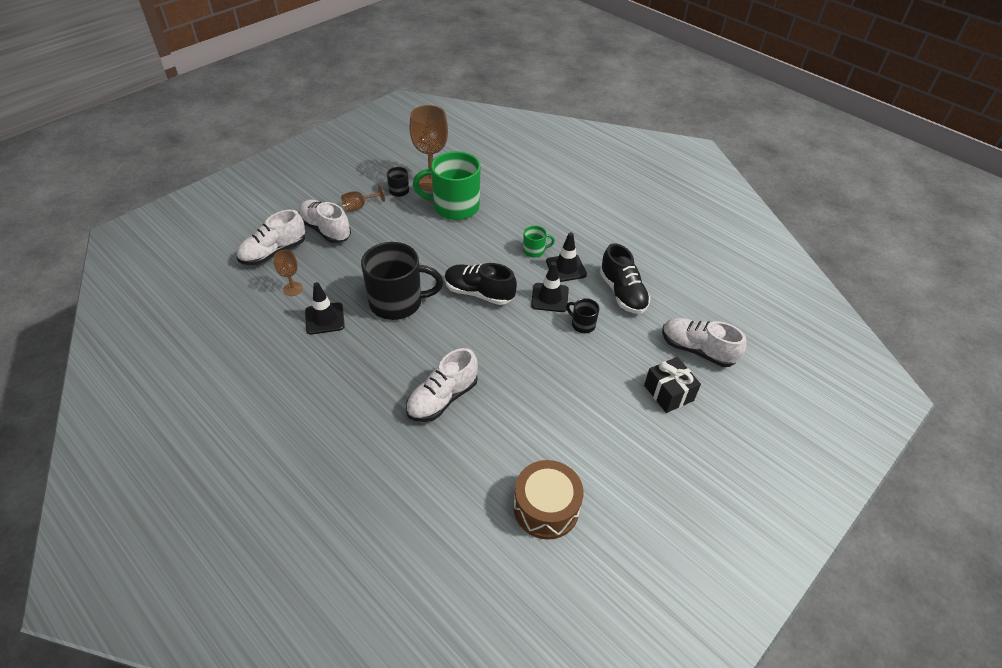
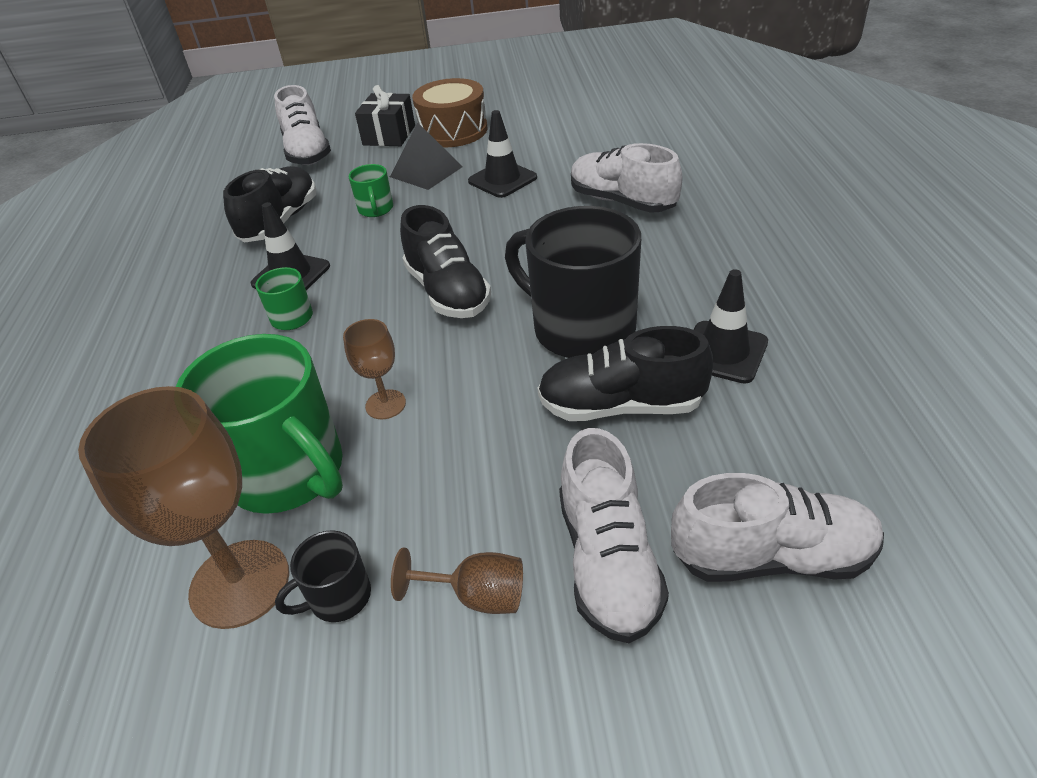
camera: 135 degrees left, 5 degrees down
brown goblet [273,250,303,296] -> brown goblet moved to [343,319,406,419]
white shoe [406,348,478,422] -> white shoe turned 135 degrees counterclockwise [571,143,683,213]
brown drum [513,460,583,540] -> brown drum moved to [412,78,487,147]
black traffic cone [531,262,569,312] -> black traffic cone moved to [468,110,537,198]
black mug [566,298,599,333] -> green mug [349,164,393,217]
none -> black pyramid [390,122,463,190]
none -> black shoe [537,326,713,421]

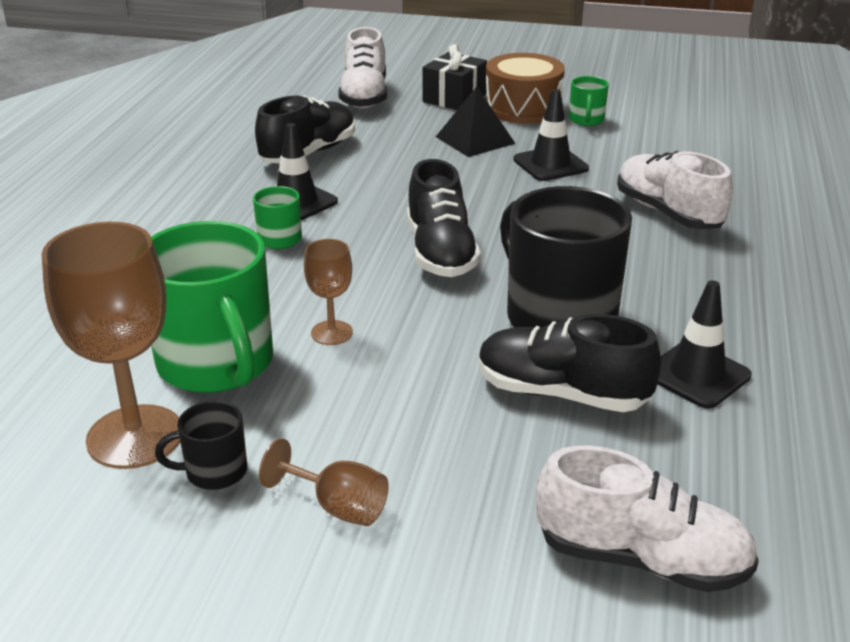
camera: 15 degrees right, 10 degrees down
green mug [349,164,393,217] -> green mug moved to [569,76,609,126]
white shoe [559,428,669,643] -> none

